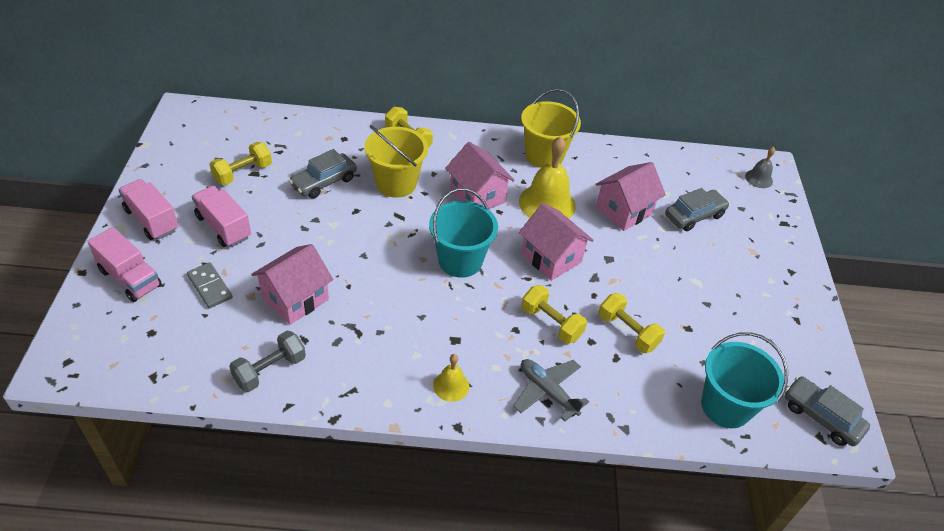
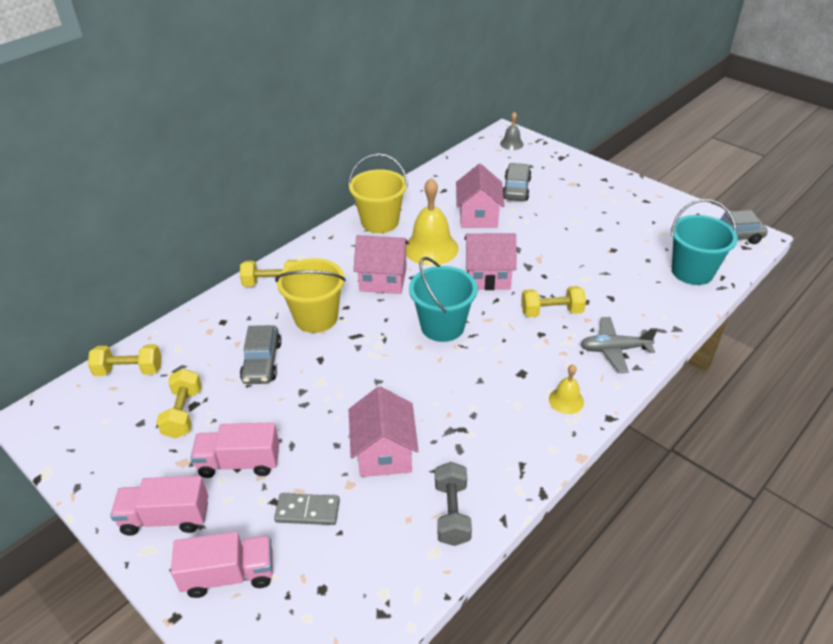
camera: 45 degrees left, 5 degrees down
yellow dumbbell [598,293,665,353] -> yellow dumbbell moved to [88,344,162,376]

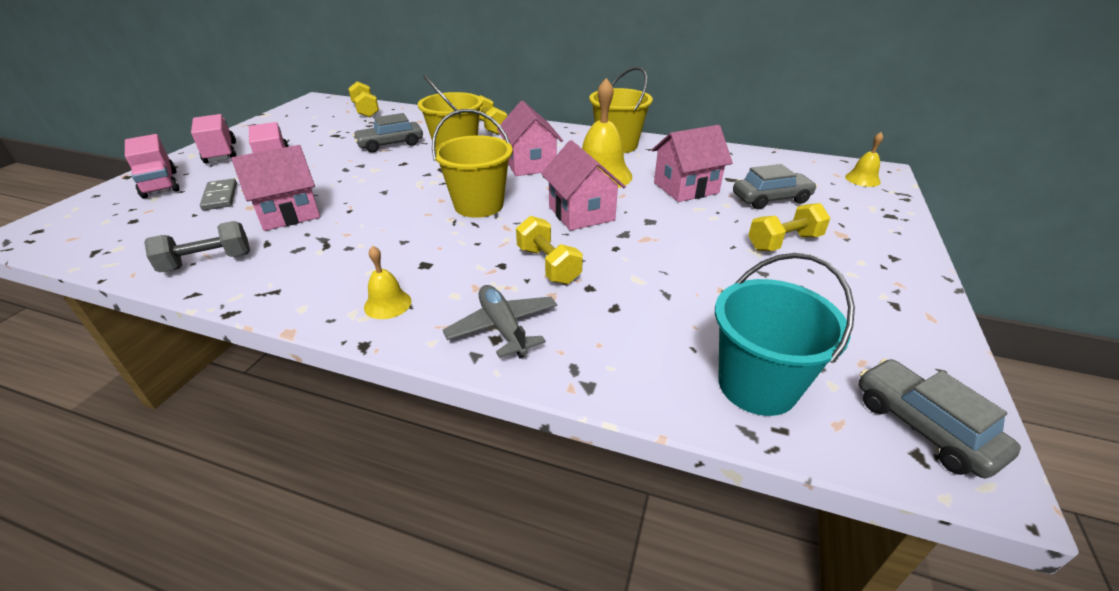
camera: 65 degrees right, 5 degrees down
yellow dumbbell [156,369,202,438] -> yellow dumbbell moved to [748,203,830,251]
turquoise bucket [409,257,477,342] -> yellow bucket [432,109,513,218]
grey bell [500,112,524,150] -> yellow bell [845,132,883,187]

